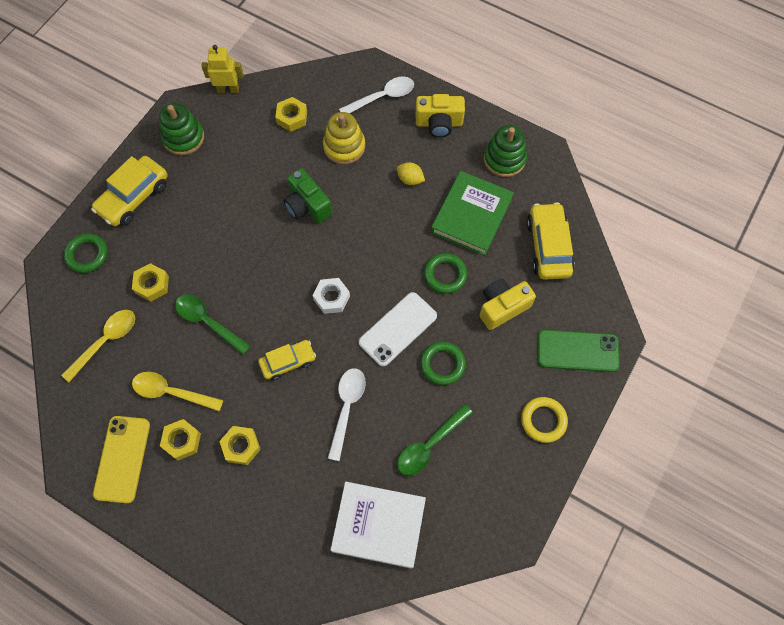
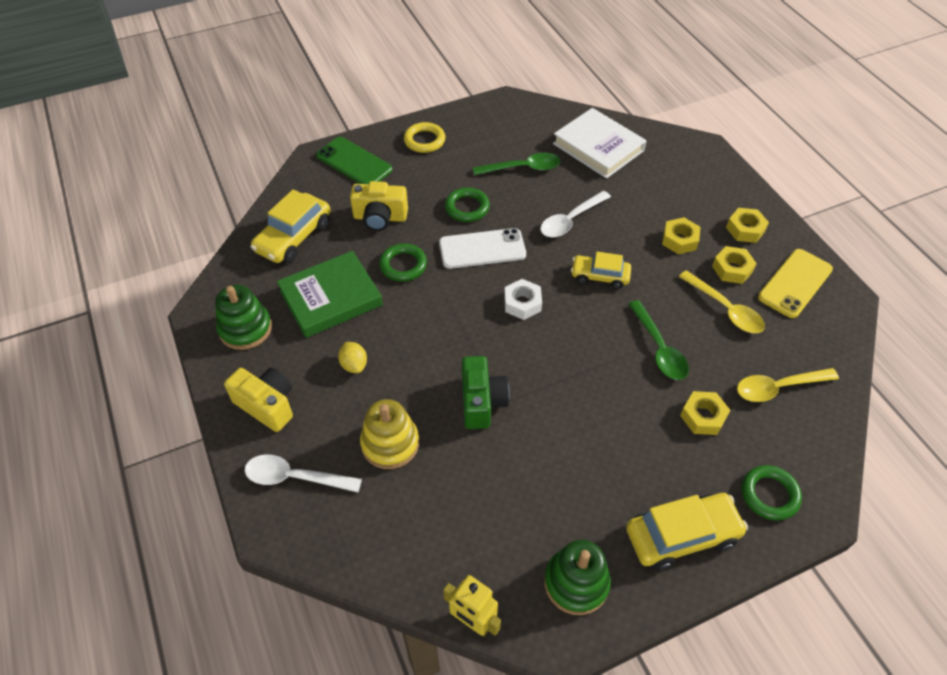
camera: 145 degrees left, 15 degrees down
yellow nut [275,97,307,132] -> yellow nut moved to [726,208,769,243]

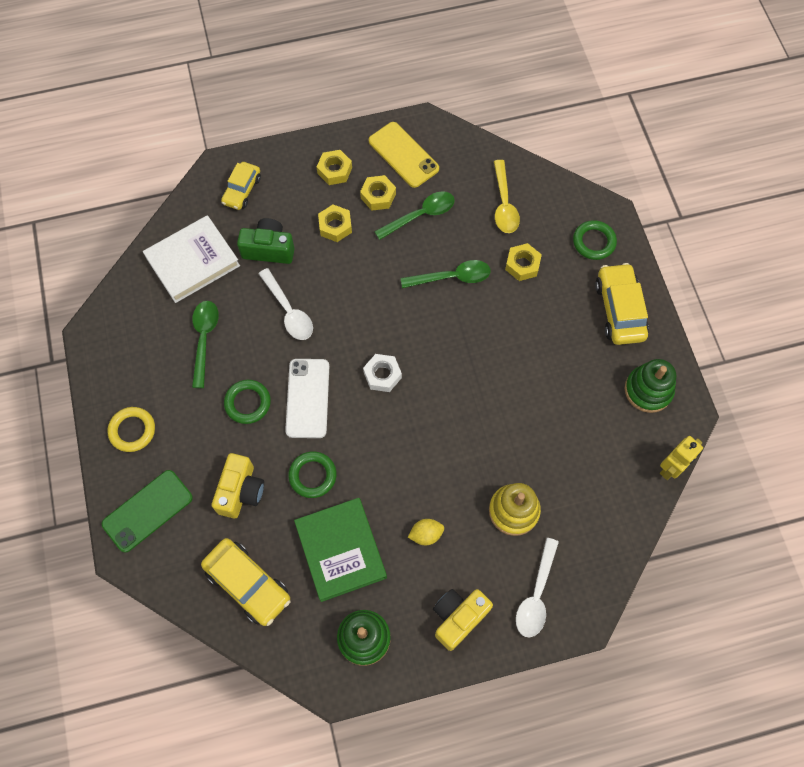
camera: 80 degrees left, 15 degrees up
green camera [462,356,510,429] -> green camera moved to [237,218,294,264]
yellow car [571,252,631,289] -> yellow car moved to [221,162,261,210]
yellow spoon [679,270,765,333] -> green spoon [374,191,455,240]

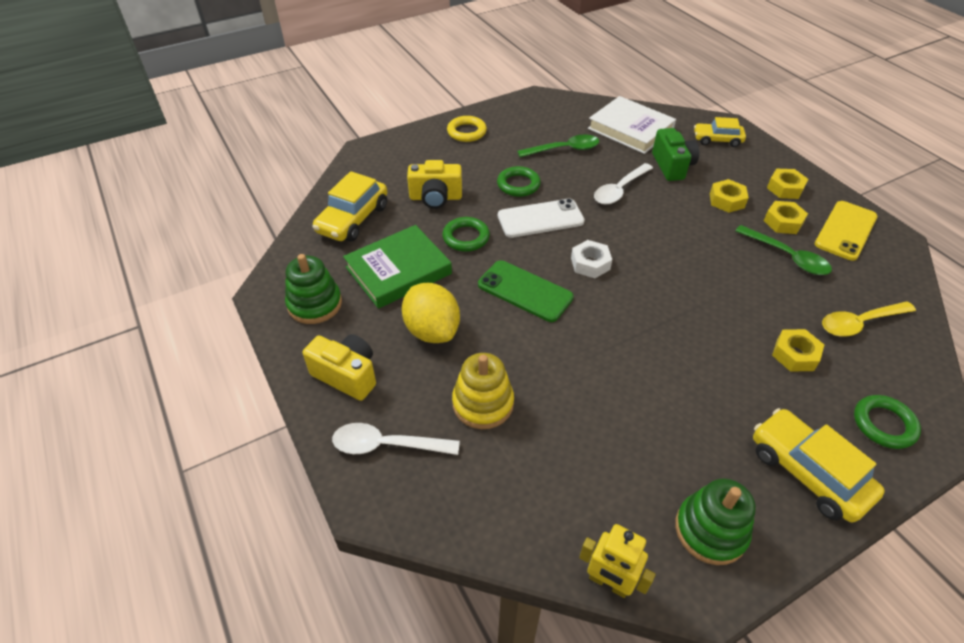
camera: 75 degrees right, 20 degrees down
green phone [102,470,193,553] -> green phone moved to [478,260,574,322]
green spoon [401,260,491,288] -> none
yellow lemon [408,519,444,545] -> yellow lemon [402,283,460,343], size x1.91
yellow car [595,263,649,345] -> yellow car turned 105 degrees counterclockwise [753,408,885,523]

